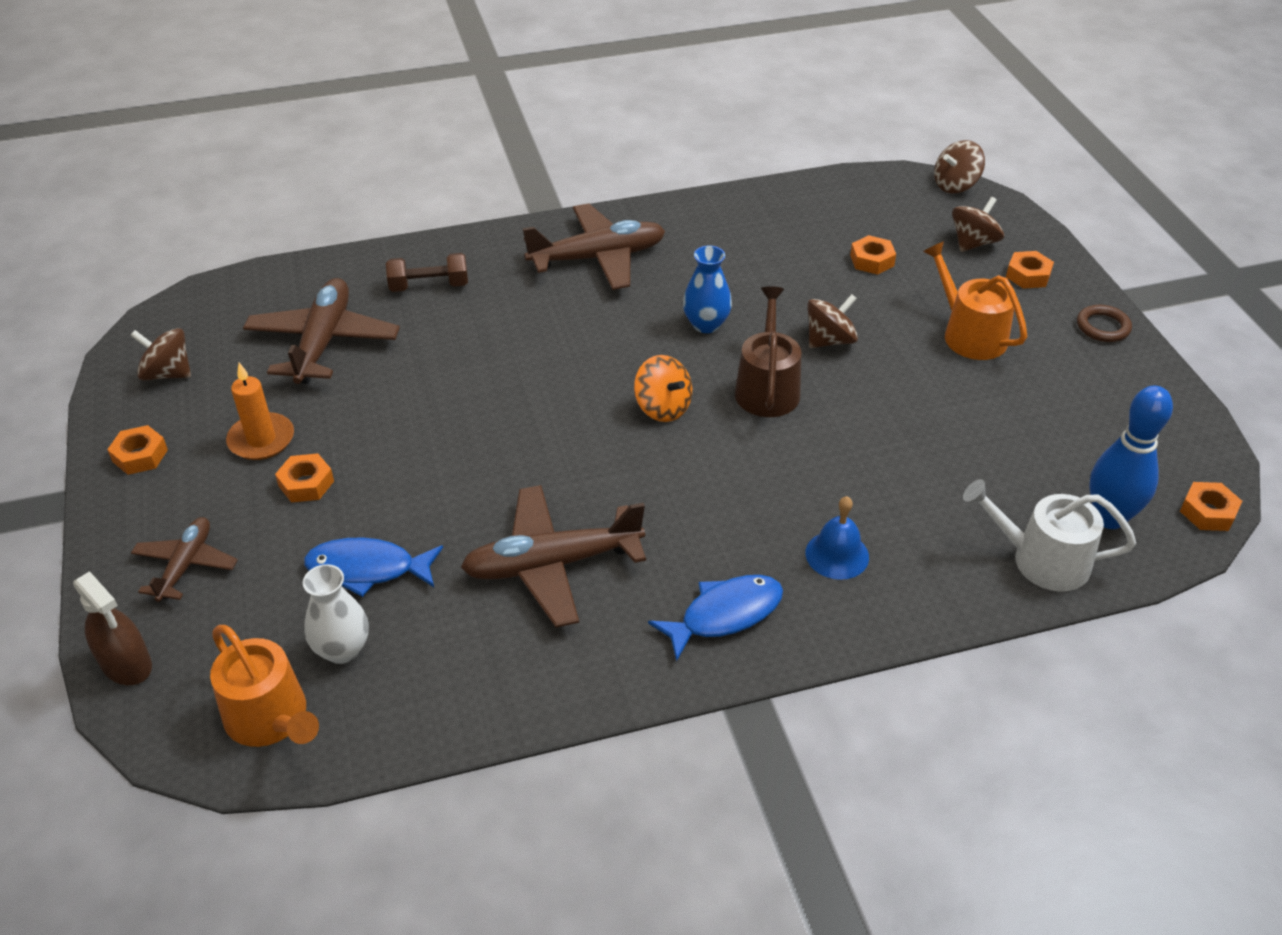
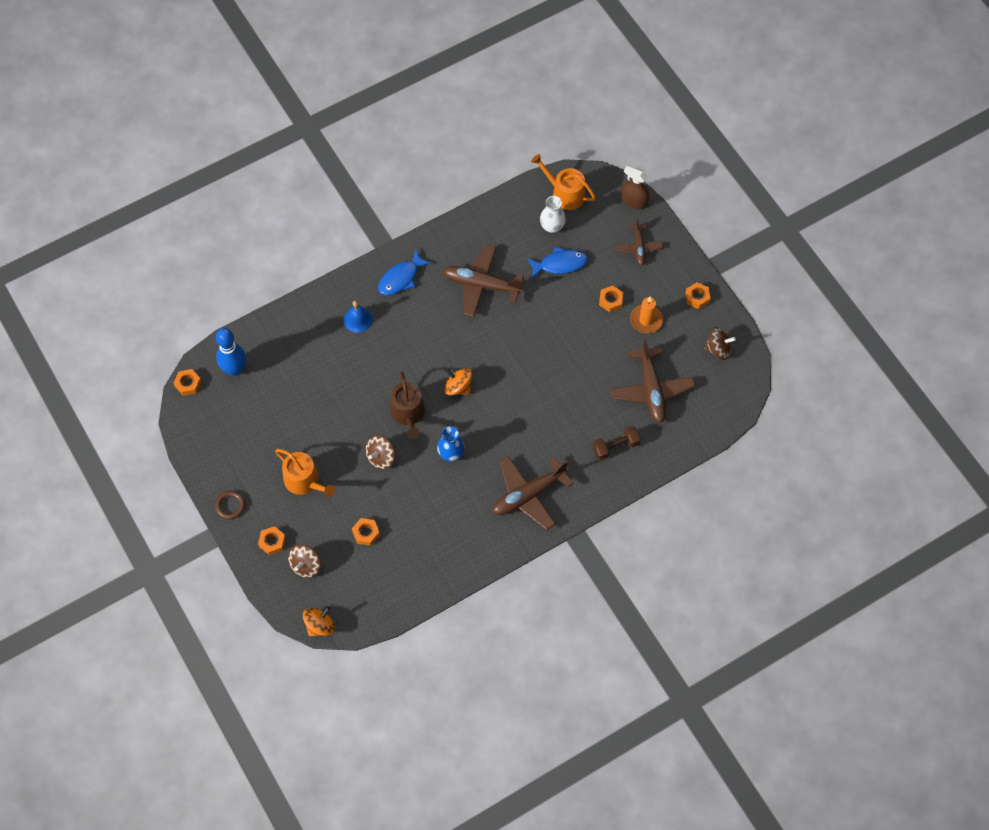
camera: 165 degrees right, 20 degrees up
brown plane [461,485,646,627] -> brown plane turned 135 degrees counterclockwise [443,245,524,317]
brown spinning top [934,140,985,193] -> orange spinning top [303,607,335,637]
white watering can [963,479,1136,592] -> none

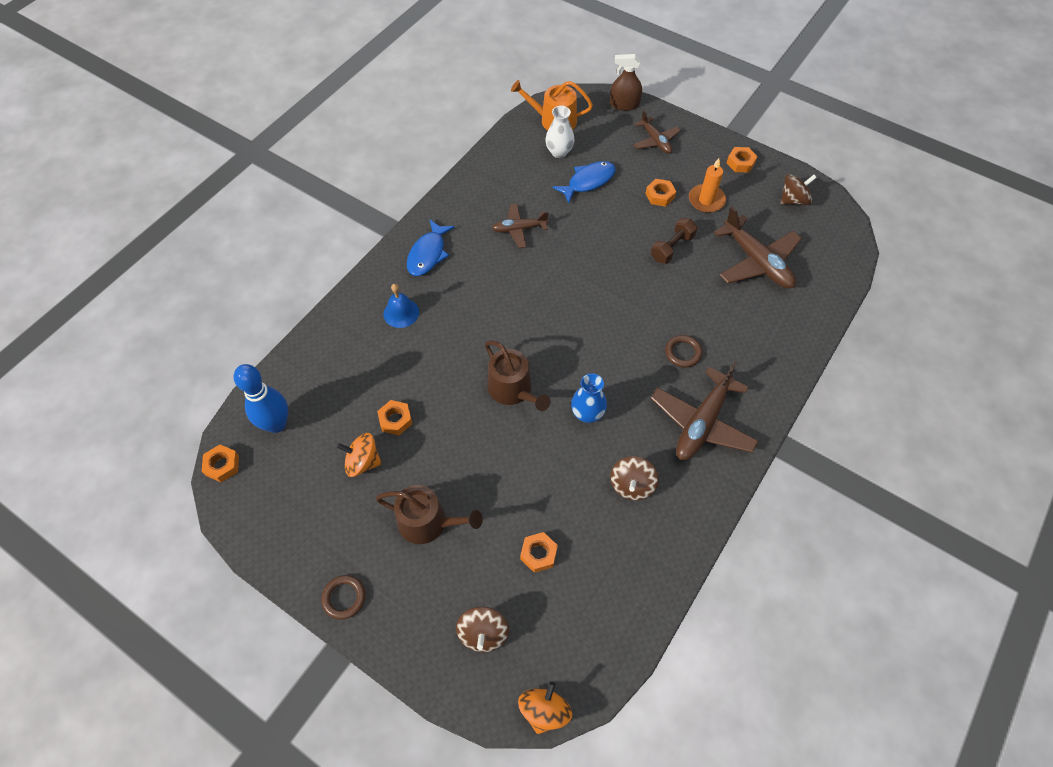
camera: 25 degrees left, 5 degrees down
orange nut [258,526,286,555] -> orange nut moved to [377,400,412,435]
orange watering can [275,449,335,498] -> brown watering can [375,485,483,544]
brown spinning top [366,435,395,469] -> brown spinning top moved to [610,456,659,500]
brown plane [443,245,524,317] -> brown plane [492,204,549,248], size x0.59
orange spinning top [444,368,472,395] -> orange spinning top moved to [337,433,382,477]
brown dumbbell [592,426,641,460] -> brown dumbbell moved to [651,218,697,264]
none -> brown ring [665,335,702,368]

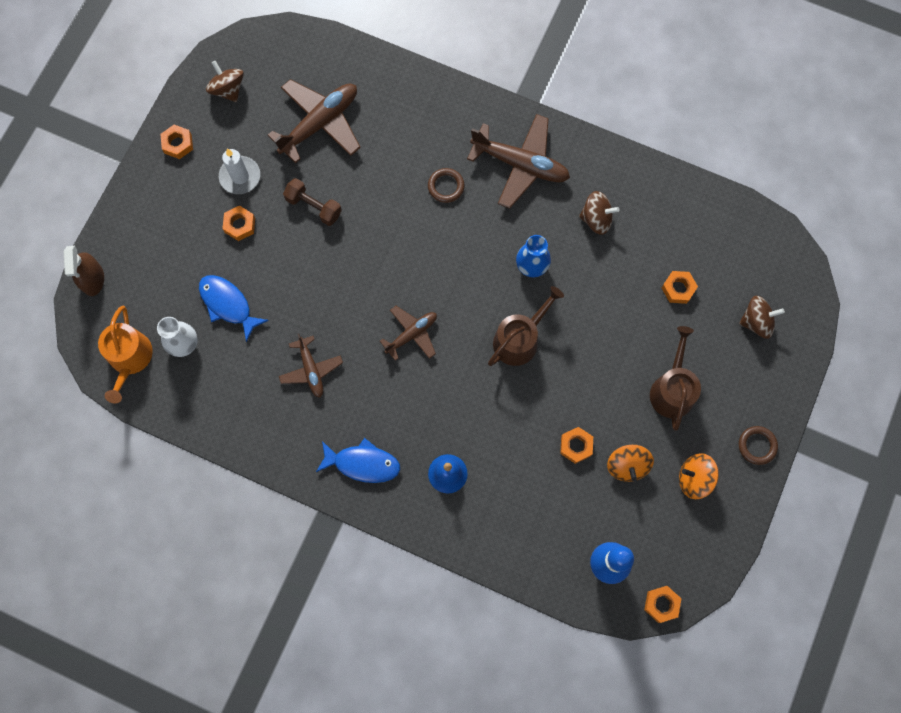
camera: 100 degrees left, 15 degrees up
orange spinning top [518,681,572,734] -> orange spinning top moved to [679,453,719,499]
brown plane [633,110,681,154] -> brown plane moved to [380,306,437,361]
orange candle [689,158,726,213] -> white candle [219,149,260,194]

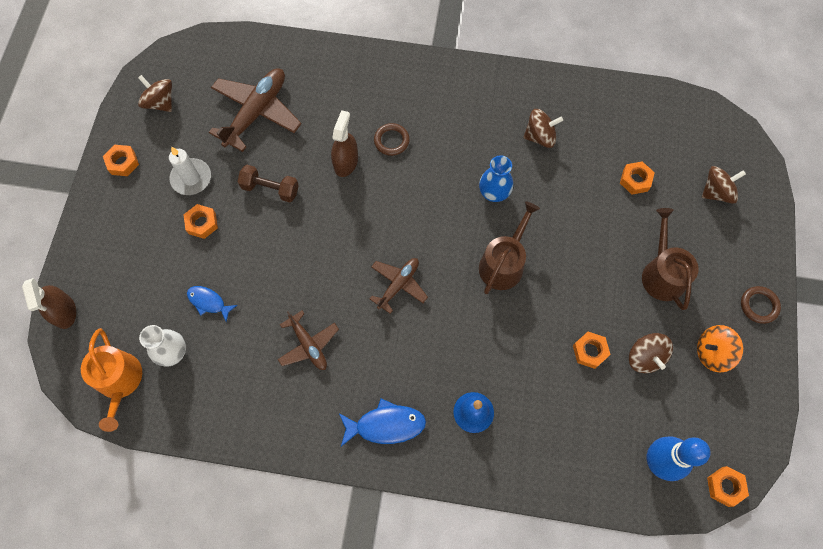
camera: 15 degrees left, 5 degrees down
blue fish [199,275,269,342] -> blue fish [187,286,237,322], size x0.64
brown plane [467,114,570,209] -> none
orange spinning top [607,445,654,482] -> brown spinning top [629,333,673,373]
none -> brown spray bottle [331,110,358,177]

